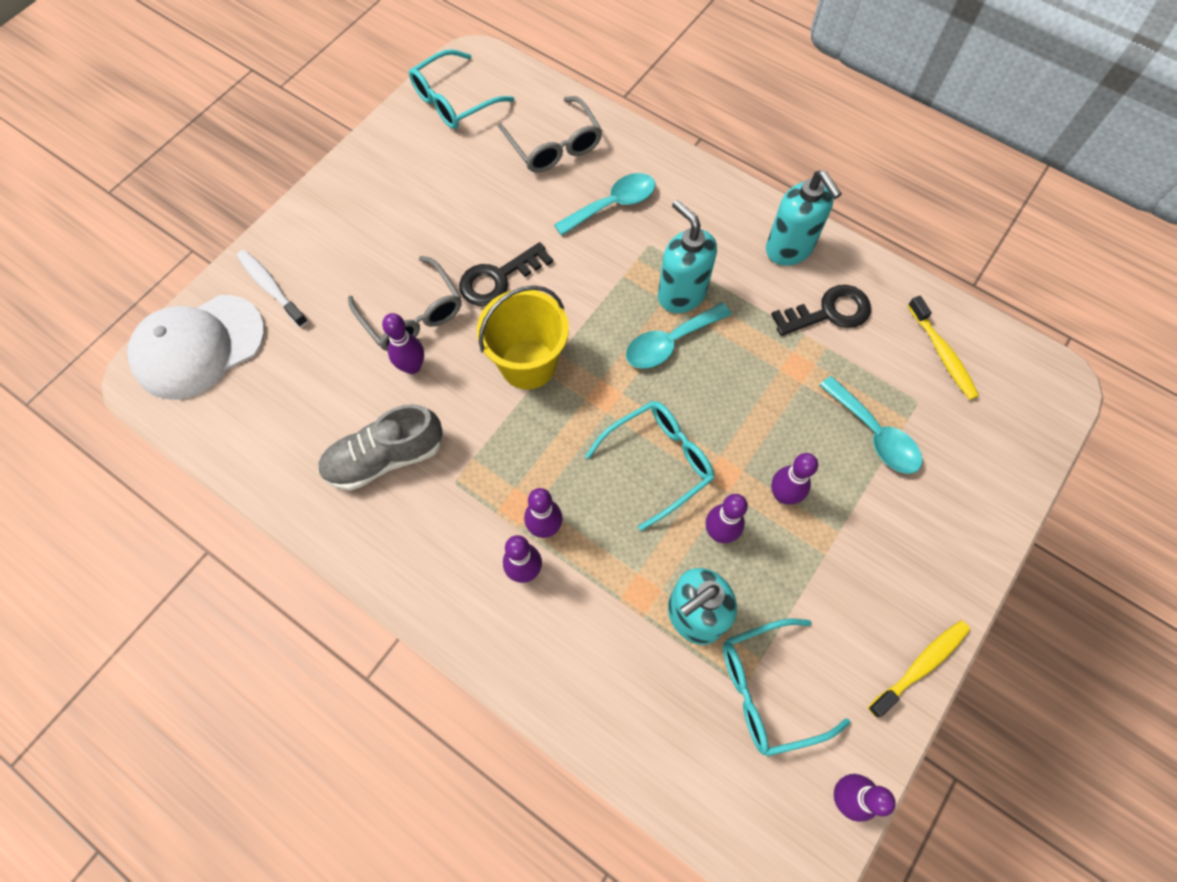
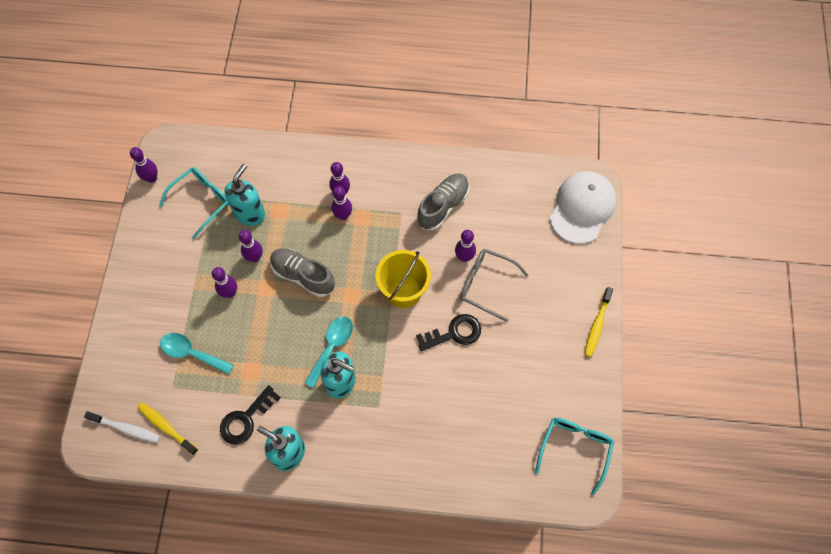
camera: 150 degrees right, 0 degrees up
white toothbrush [237,250,308,327] -> white toothbrush moved to [84,411,160,443]
black key [459,242,553,306] -> black key turned 45 degrees clockwise [416,314,481,351]
grey glasses [498,96,602,173] -> none
turquoise spoon [554,173,655,236] -> none
turquoise glasses [585,401,715,531] -> grey shoe [270,248,335,297]
yellow toothbrush [868,620,970,718] -> yellow toothbrush moved to [584,287,613,357]

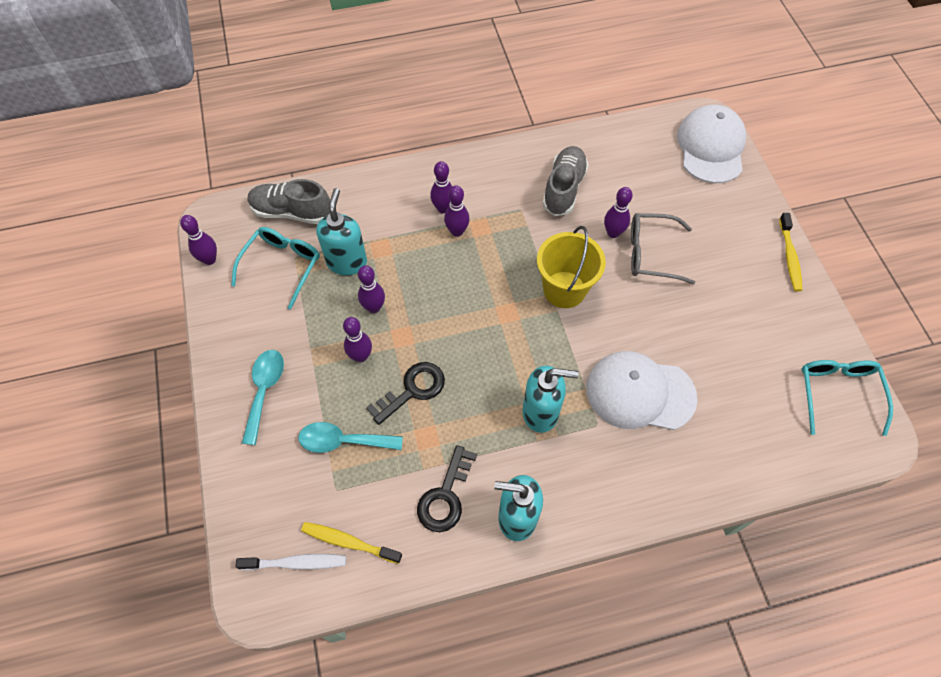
camera: 20 degrees left, 5 degrees down
grey shoe [270,248,335,297] -> grey shoe moved to [248,179,330,224]
turquoise spoon [305,316,353,388] -> turquoise spoon moved to [242,350,284,445]
black key [416,314,481,351] -> black key moved to [366,362,445,425]
none -> white cap [586,351,698,430]

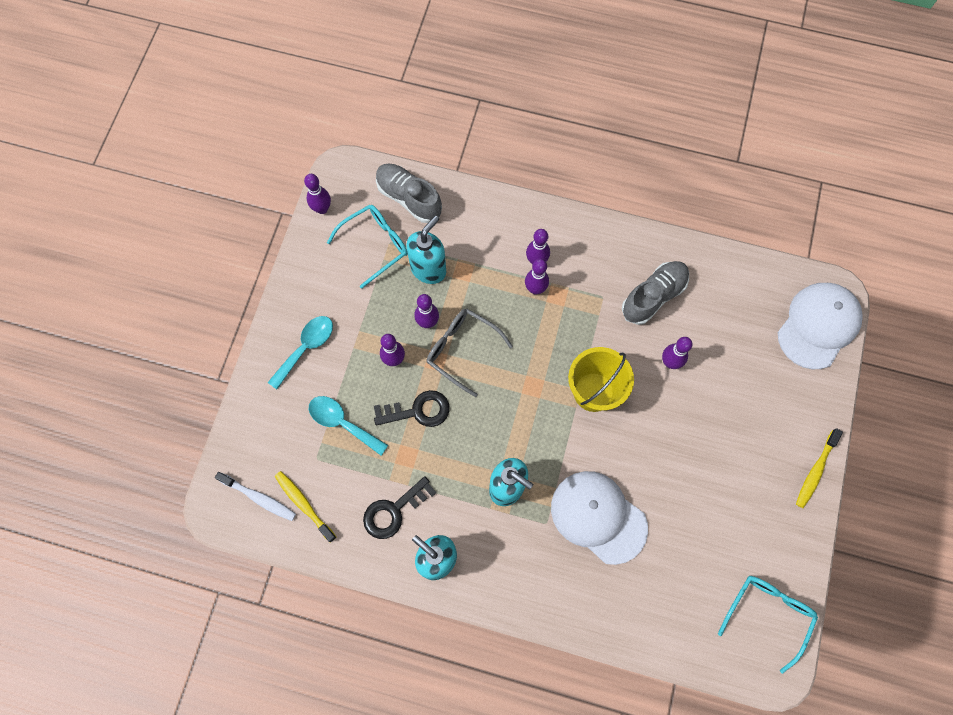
camera: 30 degrees right, 10 degrees up
grey glasses [631,213,695,284] -> grey glasses moved to [427,309,513,397]

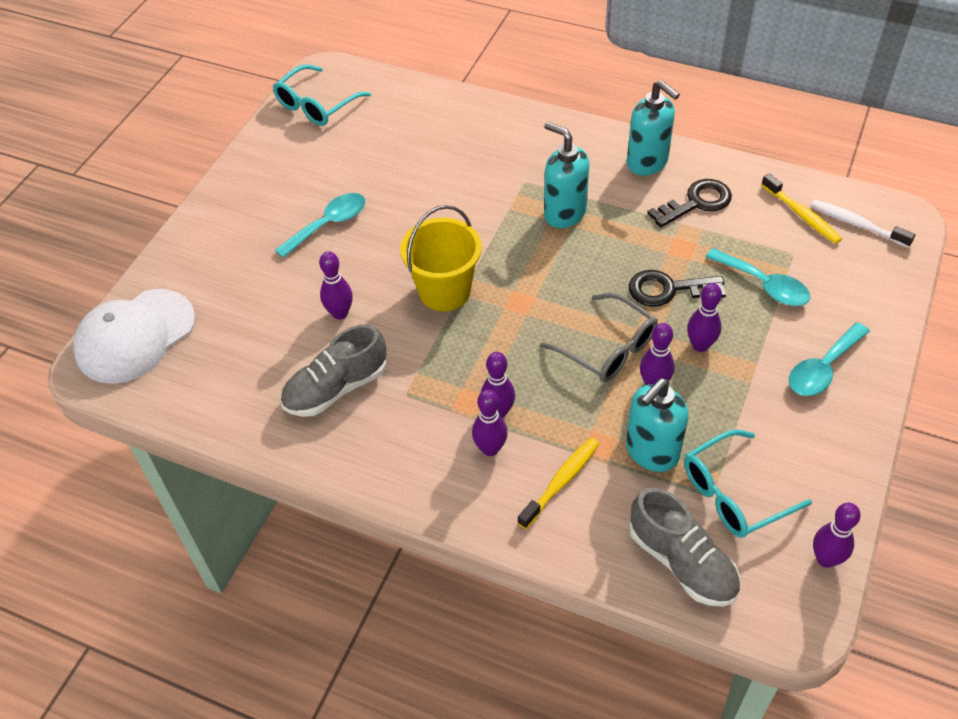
camera: 170 degrees left, 20 degrees down
white cap [551,471,648,565] -> none
yellow toothbrush [796,428,843,508] -> yellow toothbrush moved to [517,438,599,529]
none -> turquoise spoon [275,193,365,258]

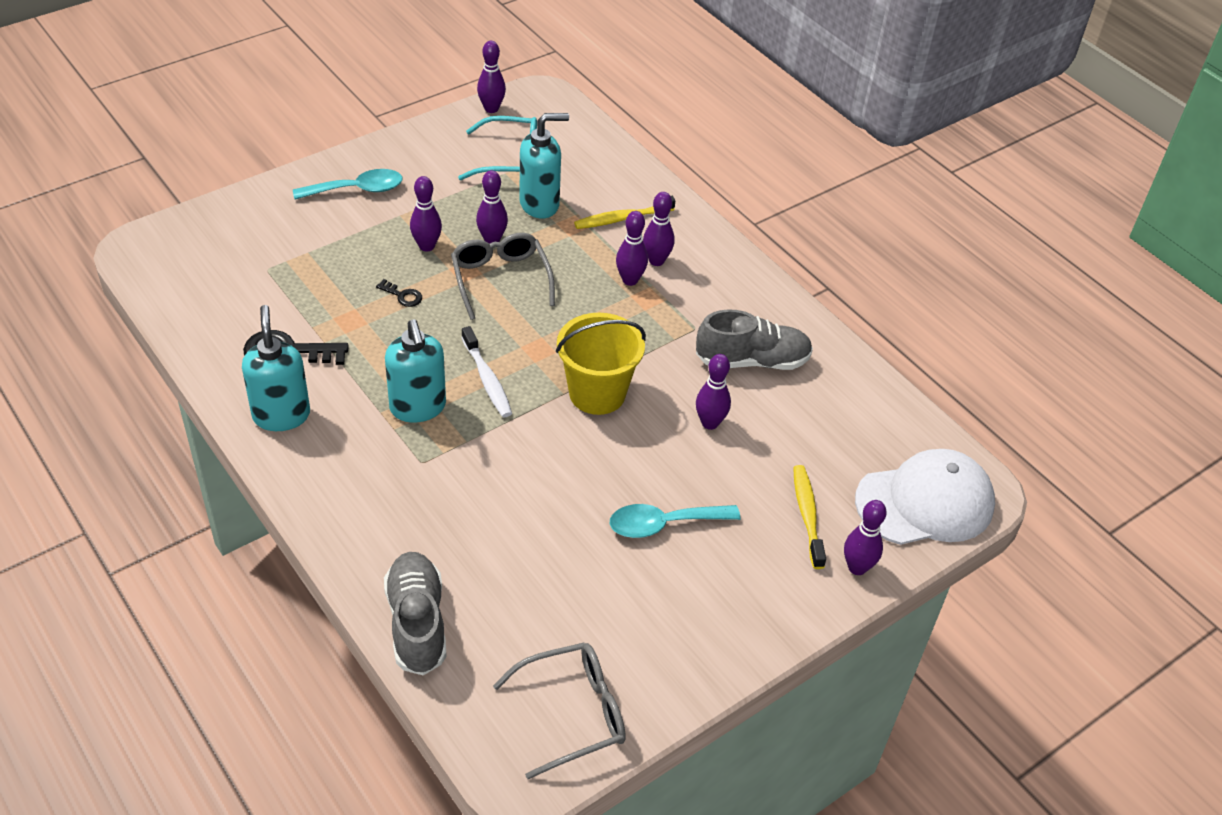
camera: 155 degrees left, 5 degrees down
turquoise glasses [273,64,371,126] -> grey glasses [493,642,626,779]
black key [629,270,726,307] -> black key [376,279,422,307], size x0.51
grey shoe [629,488,740,607] -> grey shoe moved to [384,552,447,676]
turquoise spoon [706,248,810,306] -> none
yellow toothbrush [761,173,842,244] -> yellow toothbrush moved to [793,465,826,569]
white toothbrush [811,199,915,248] -> white toothbrush moved to [461,326,512,417]
none -> purple bowling pin [844,500,887,575]

